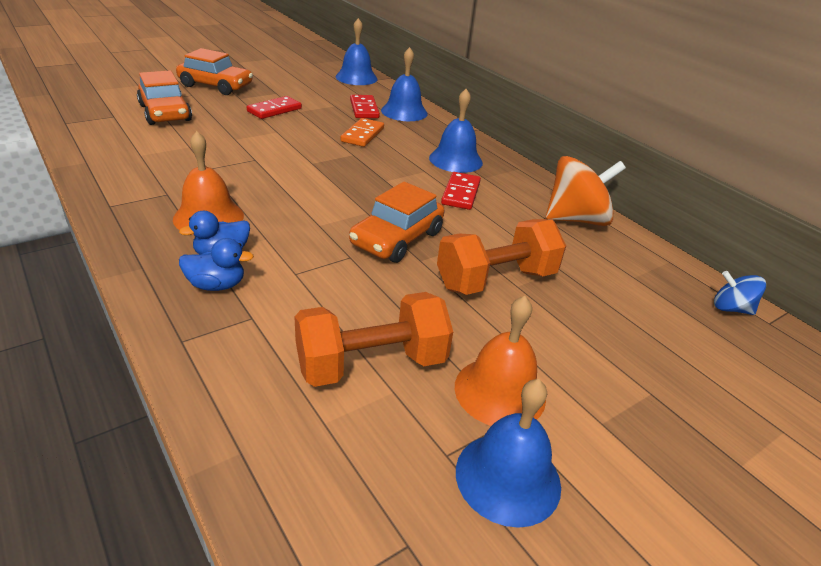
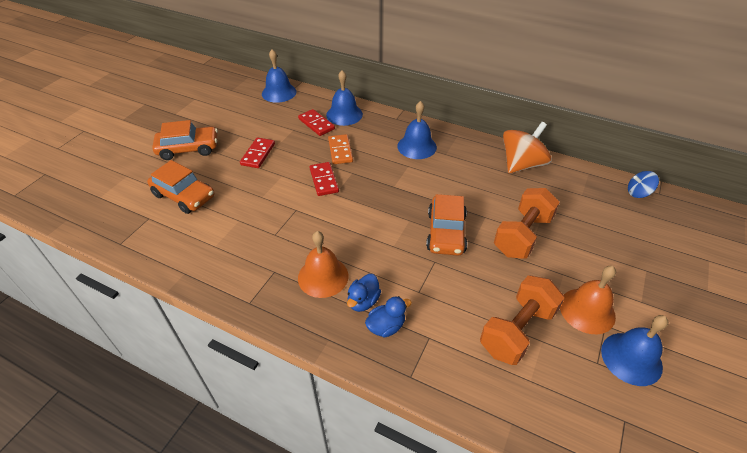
camera: 25 degrees left, 10 degrees up
red domino [441,172,481,210] -> red domino moved to [310,162,339,196]

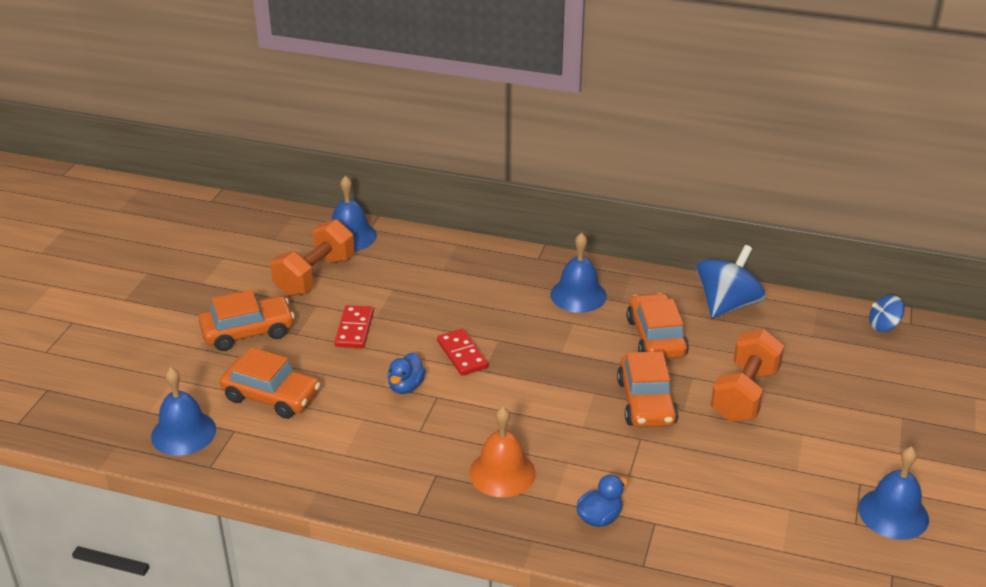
camera: 10 degrees left, 10 degrees down
red domino [298,109,335,136] -> none
blue bell [326,70,363,126] -> blue bell moved to [151,367,216,456]
orange domino [328,134,353,164] -> none
blue duck [347,274,381,312] -> blue duck moved to [387,352,426,394]
orange dumbbell [480,275,565,365] -> orange dumbbell moved to [270,219,355,296]
orange spinning top [503,122,552,173] -> blue spinning top [697,245,766,318]
orange bell [560,266,616,334] -> none
none -> orange car [627,293,689,359]

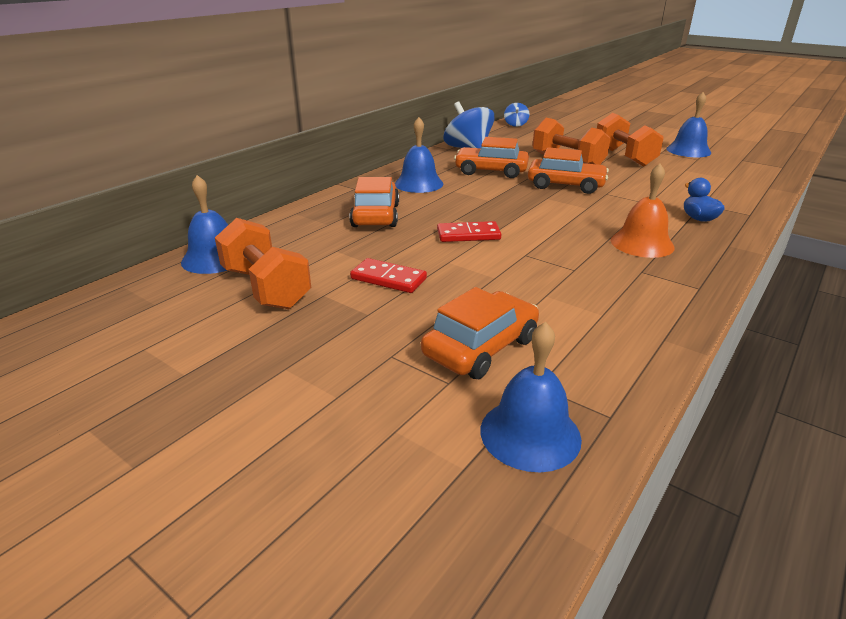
camera: 70 degrees left, 5 degrees down
orange car [199,290,295,351] -> orange car moved to [349,177,399,227]
blue duck [387,352,426,394] -> none
none -> orange dumbbell [597,113,664,167]

